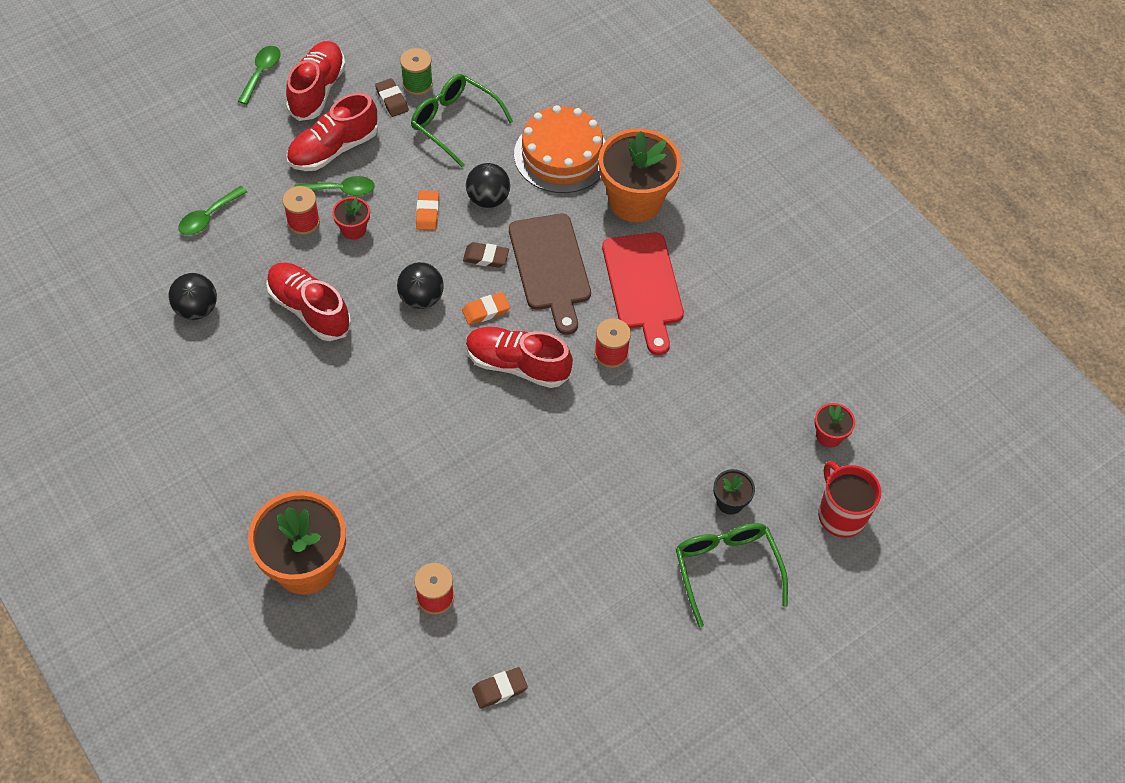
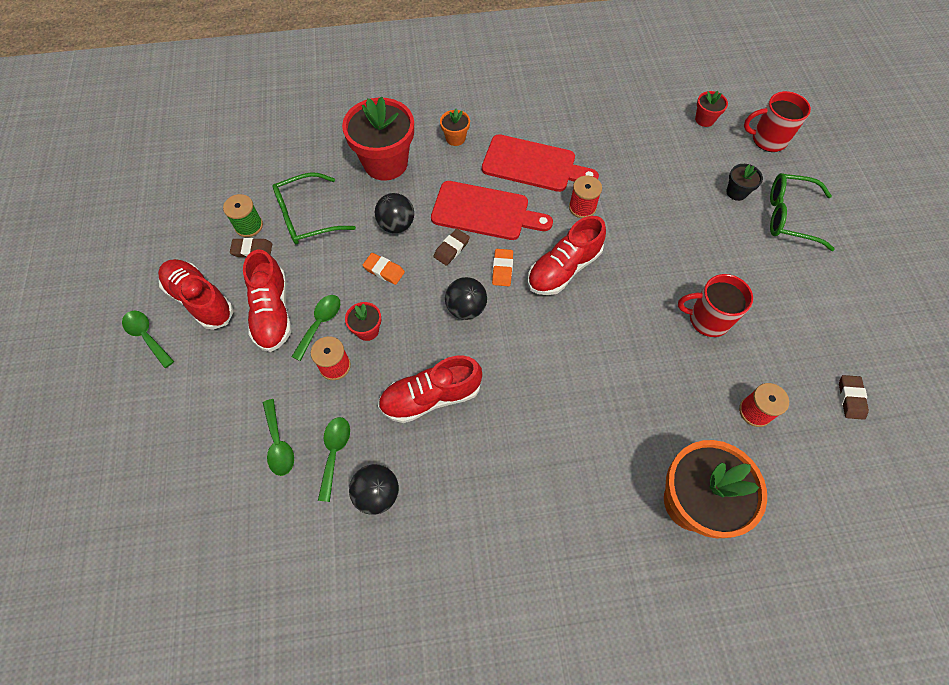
camera: 60 degrees left, 5 degrees up
brown cutting board [509,214,591,335] -> red cutting board [431,181,553,240]
orange cake [514,105,606,193] -> red flower pot [342,97,414,181]
orange flower pot [599,128,682,222] -> orange flower pot [440,108,470,146], size x0.45
none -> green spoon [318,417,350,502]
none -> red mug [678,274,753,337]

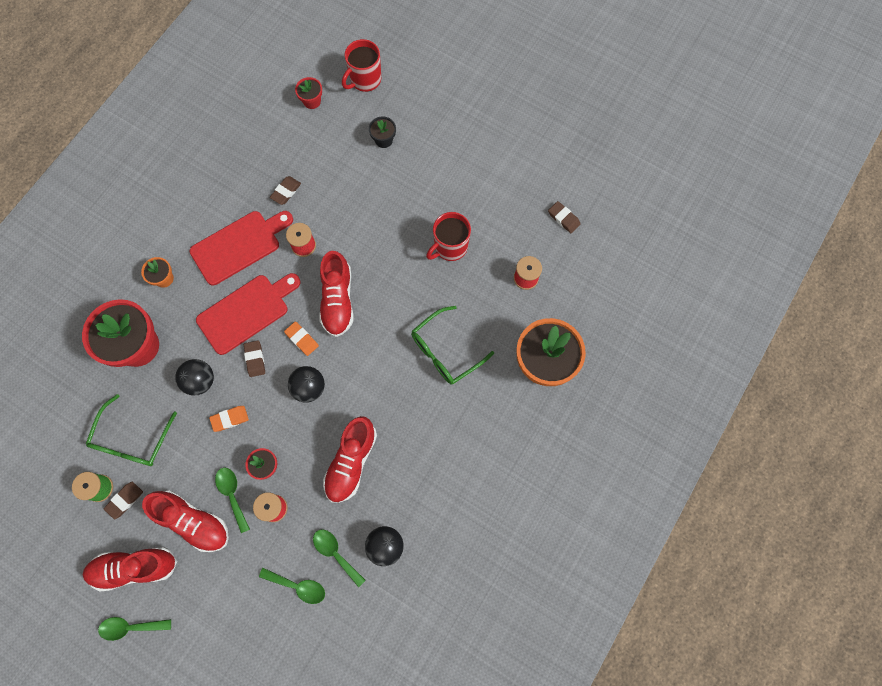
camera: 50 degrees left, 10 degrees up
green glasses [770,173,835,251] -> green glasses moved to [411,306,494,385]
none -> brown eraser [270,176,301,205]

